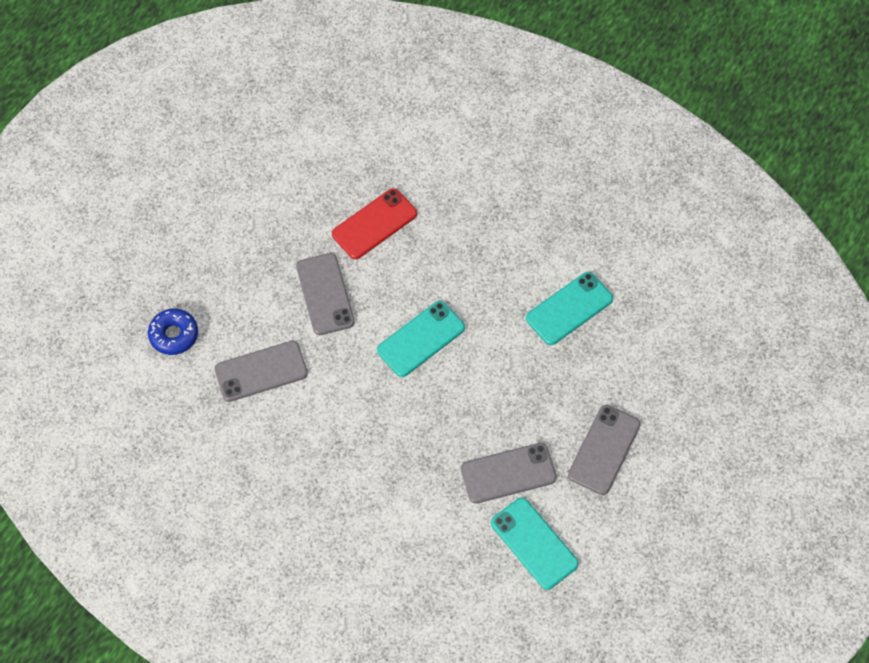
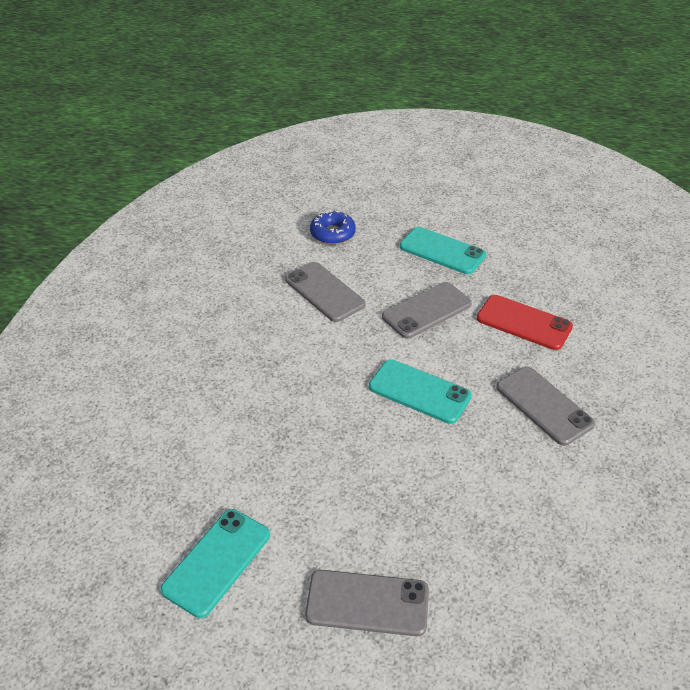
camera: 70 degrees right, 20 degrees down
grey phone [461,443,557,504] -> grey phone moved to [496,367,595,446]
turquoise phone [526,272,613,345] -> turquoise phone moved to [400,227,486,274]

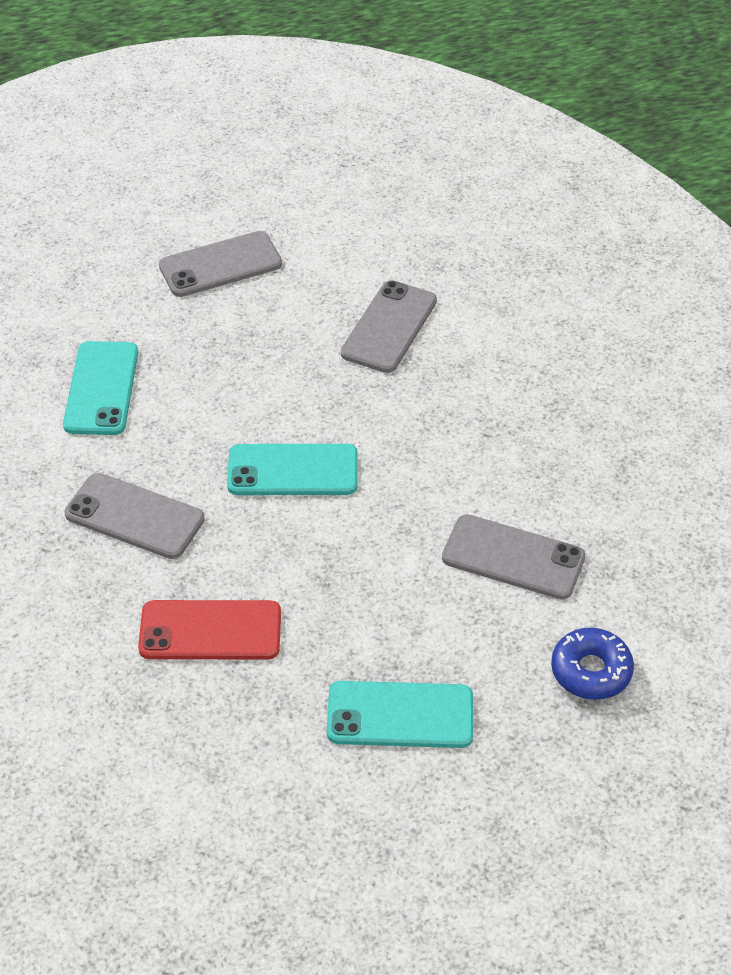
camera: 150 degrees right, 5 degrees up
turquoise phone [160,509,270,618] -> turquoise phone moved to [63,341,138,435]
grey phone [382,282,472,339] -> grey phone moved to [341,280,437,373]

